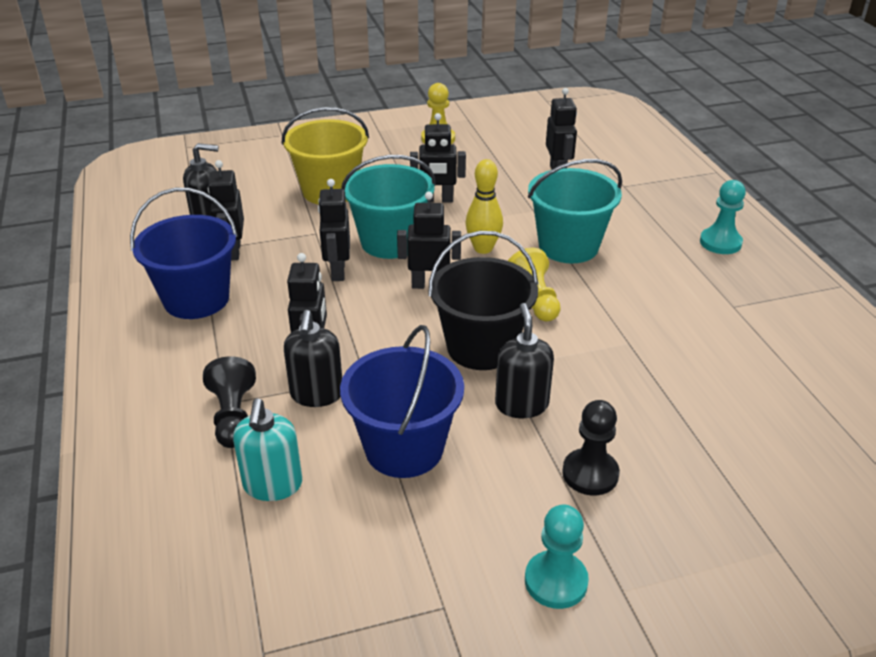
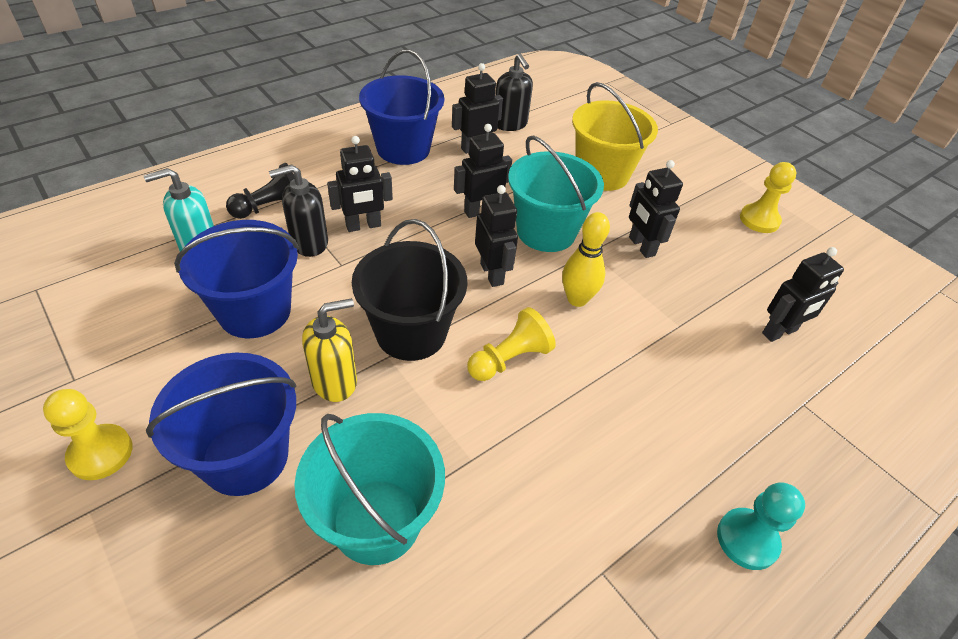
camera: 65 degrees right, 10 degrees up
black soap dispenser [495,303,554,418] -> yellow soap dispenser [302,298,357,402]
turquoise pawn [525,504,589,609] -> yellow pawn [43,389,133,480]
turquoise bucket [528,159,622,263] -> turquoise bucket moved to [295,413,445,565]
black pawn [562,400,620,495] -> blue bucket [146,353,297,496]

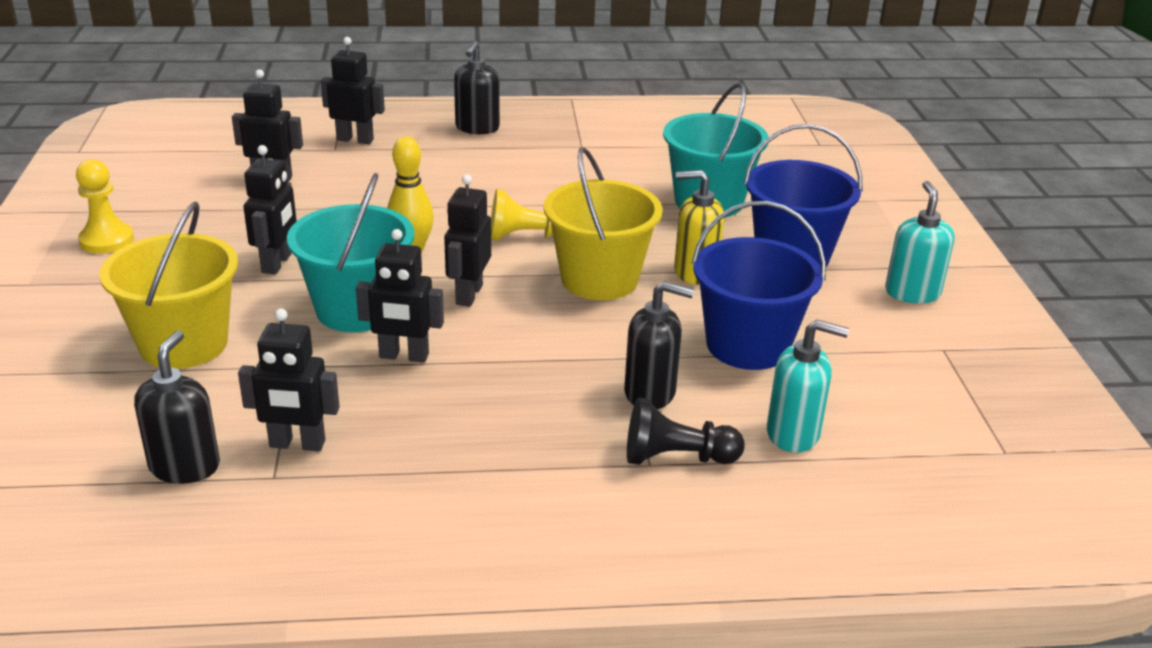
camera: 145 degrees left, 15 degrees down
yellow pawn [43,389,133,480] -> turquoise soap dispenser [885,181,955,304]
black robot [327,136,393,232] -> black robot moved to [321,37,385,144]
black bucket [352,219,467,361] -> yellow bucket [544,147,663,300]
blue bucket [359,49,444,165] -> none
turquoise pawn [717,482,805,570] -> black soap dispenser [454,41,500,134]

